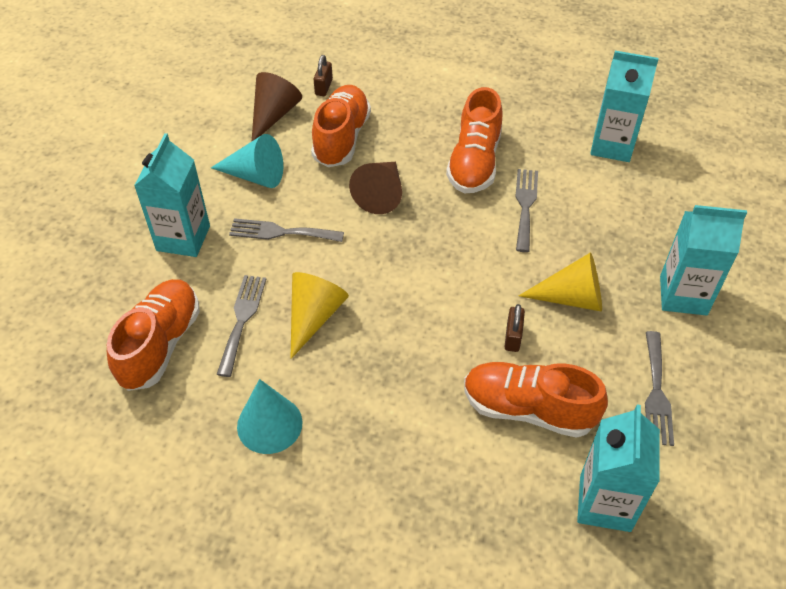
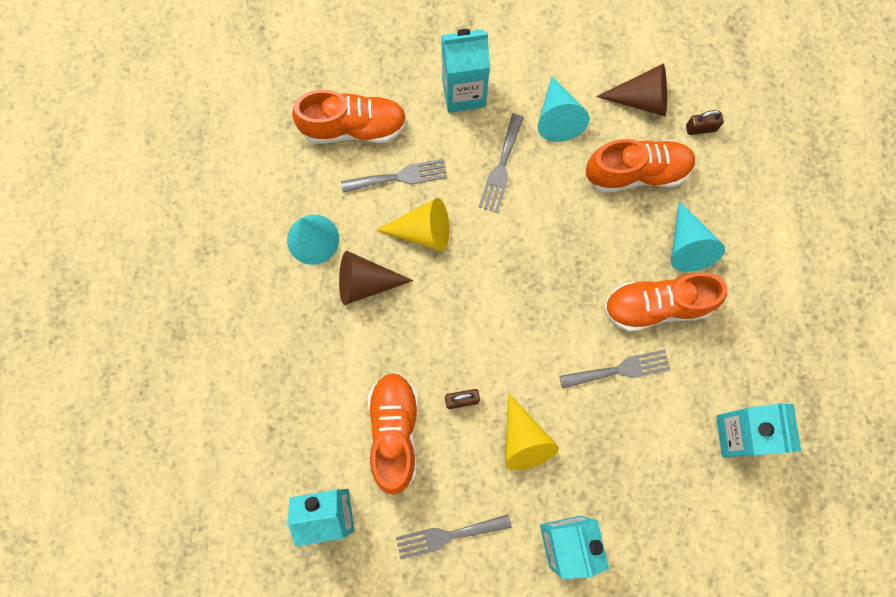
camera: 70 degrees right, 25 degrees up
grey fork [229,218,344,242] -> grey fork turned 150 degrees counterclockwise [479,114,524,213]
brown cone [349,162,402,214] -> brown cone moved to [339,251,413,305]
none -> turquoise cone [671,201,725,272]

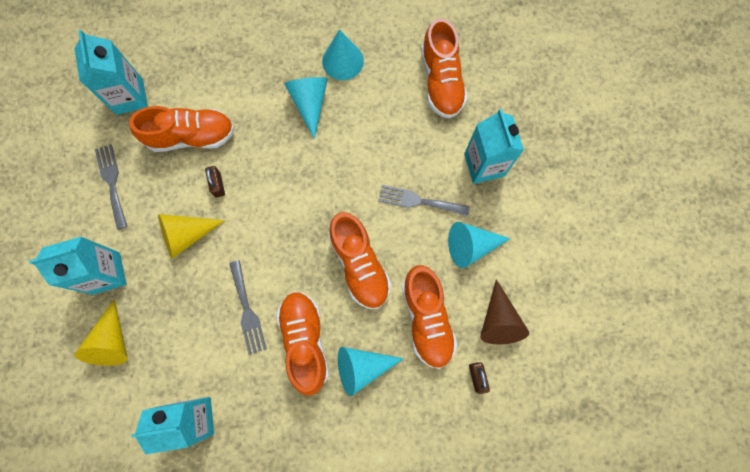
camera: 85 degrees right, 0 degrees up
brown cone [339,251,413,305] -> turquoise cone [284,77,328,139]
grey fork [341,159,447,193] -> none
yellow cone [376,198,449,251] -> yellow cone moved to [74,299,128,366]
none -> orange shoe [329,212,391,309]

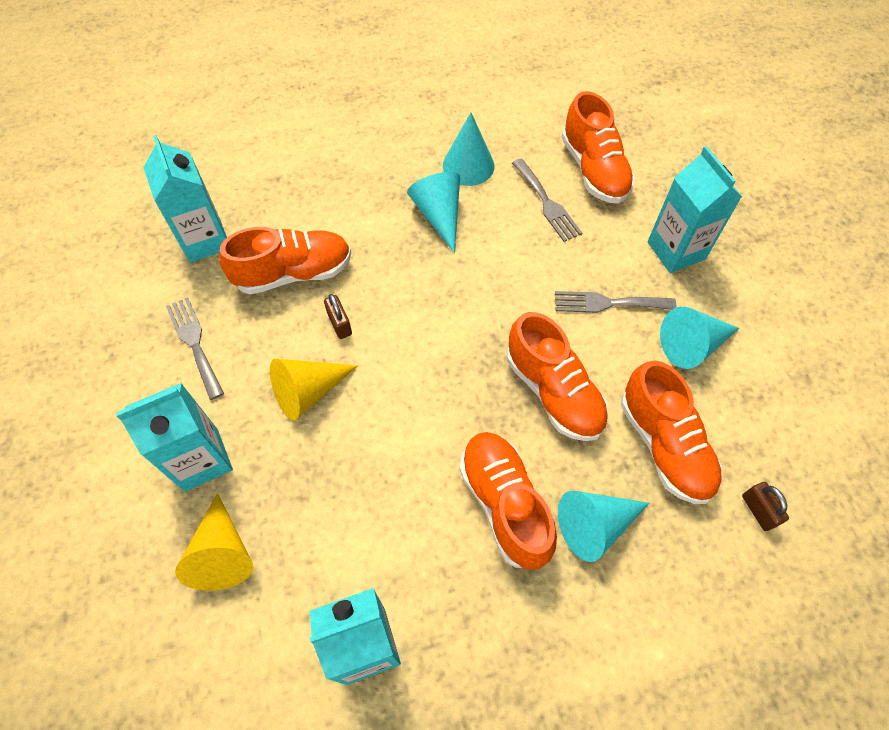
camera: 10 degrees left, 15 degrees down
grey fork [229,260,267,355] -> grey fork moved to [512,158,582,242]
brown cone [480,279,529,344] -> none

